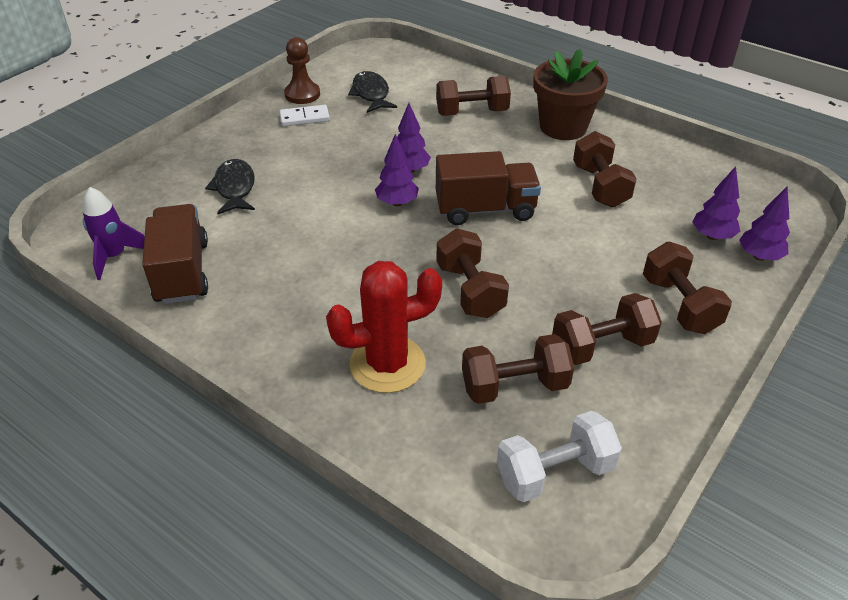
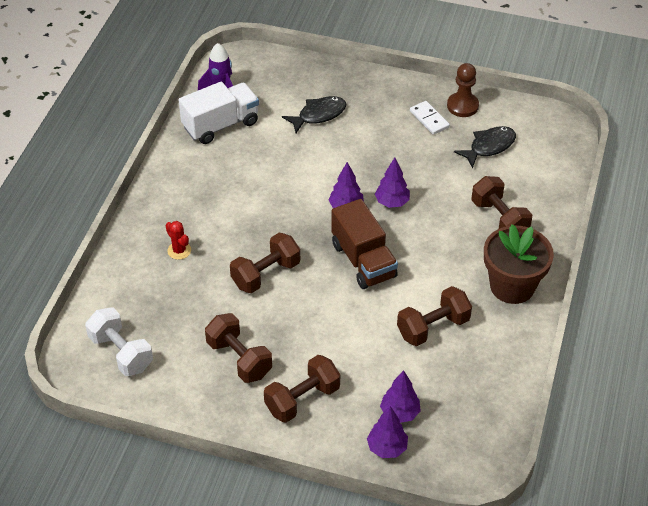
camera: 70 degrees right, 5 degrees up
brown truck [142,204,208,304] -> white truck [179,82,259,144]
red cactus [326,261,442,393] -> red cactus [165,221,191,260], size x0.47
brown dumbbell [462,334,574,404] -> none

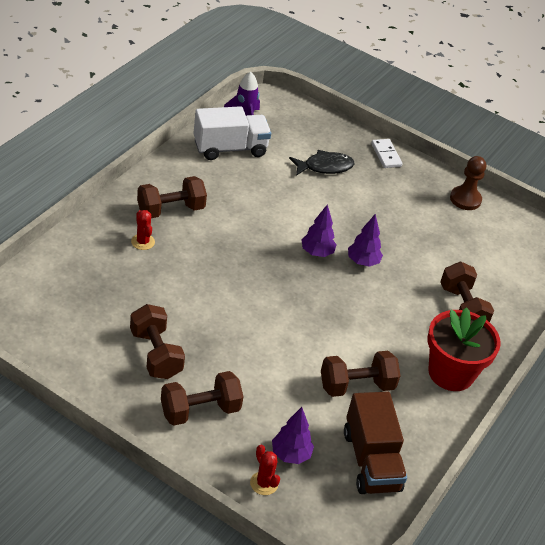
camera: 10 degrees right, 5 degrees down
white dumbbell [85,307,153,376] -> none
brown dumbbell [230,233,300,293] -> brown dumbbell moved to [137,176,207,218]
brown truck [331,199,398,289] -> brown truck moved to [344,392,407,494]
purple tree [367,406,408,458] -> red cactus [250,445,280,495]
white domino [410,101,450,135] -> white domino moved to [371,139,403,168]
black fish [454,126,516,168] -> none
brown flower pot [484,224,554,304] -> red flower pot [428,307,501,391]

